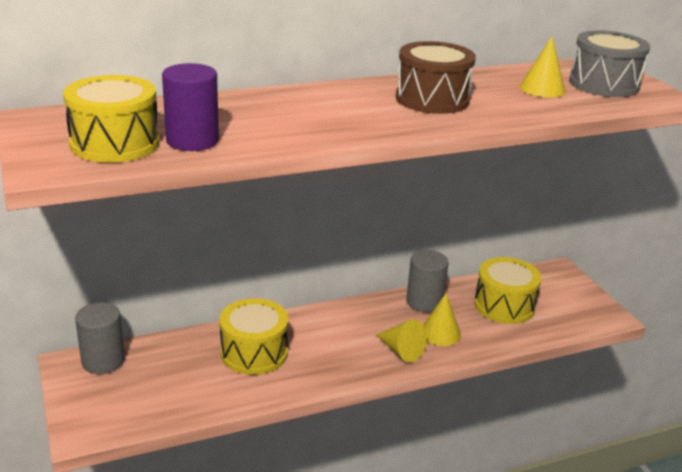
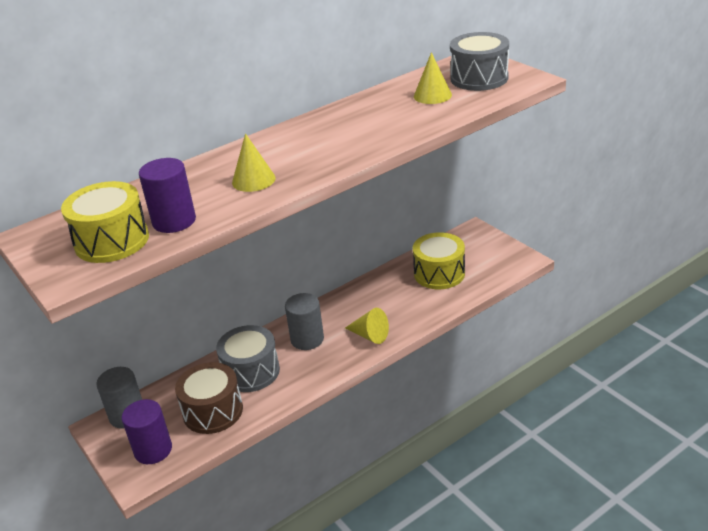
camera: 10 degrees left, 5 degrees up
yellow drum [219,298,288,375] -> grey drum [216,325,280,392]
brown drum [396,41,476,114] -> brown drum moved to [175,362,243,434]
grey cylinder [406,250,449,313] -> grey cylinder moved to [285,293,324,350]
yellow cone [423,293,461,346] -> yellow cone moved to [232,133,276,192]
none -> purple cylinder [122,399,172,464]

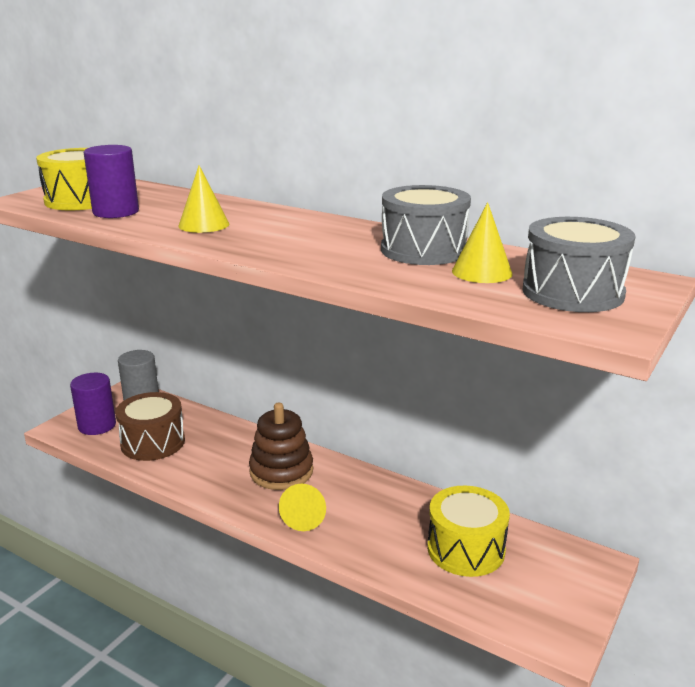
camera: 65 degrees right, 10 degrees down
grey drum [216,325,280,392] -> grey drum moved to [381,185,471,265]
grey cylinder [285,293,324,350] -> brown stacking toy [249,403,313,490]

